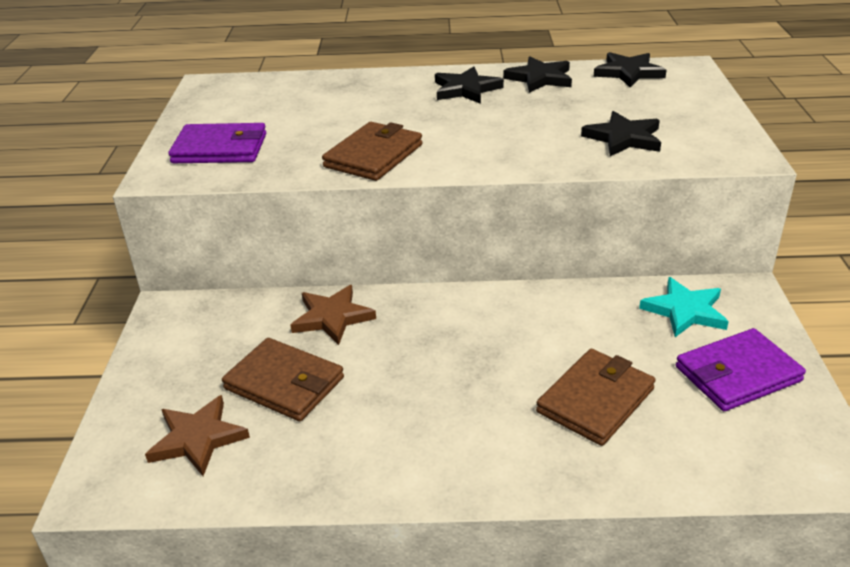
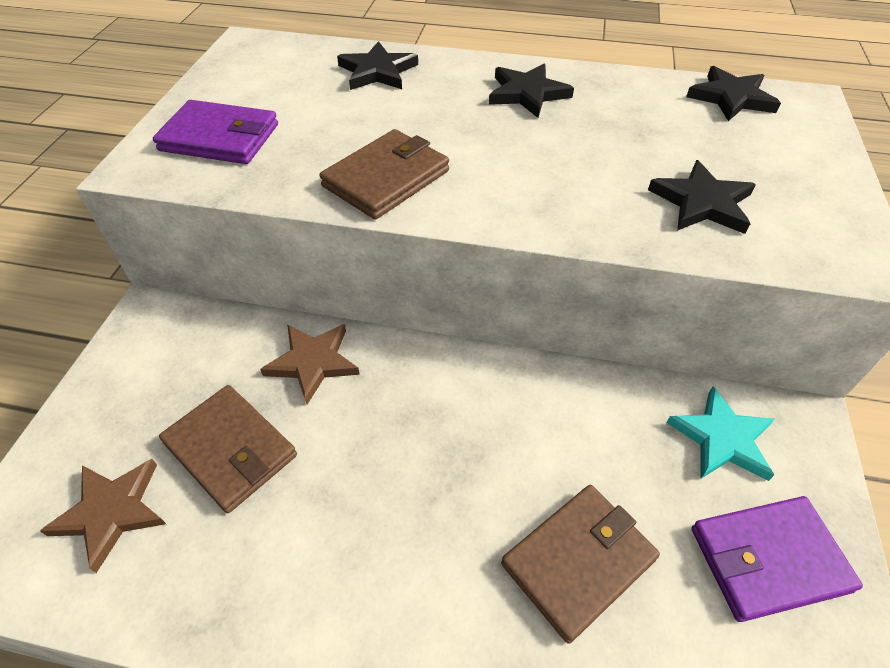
camera: 10 degrees right, 15 degrees up
black star [503,57,572,93] -> black star moved to [337,41,418,90]

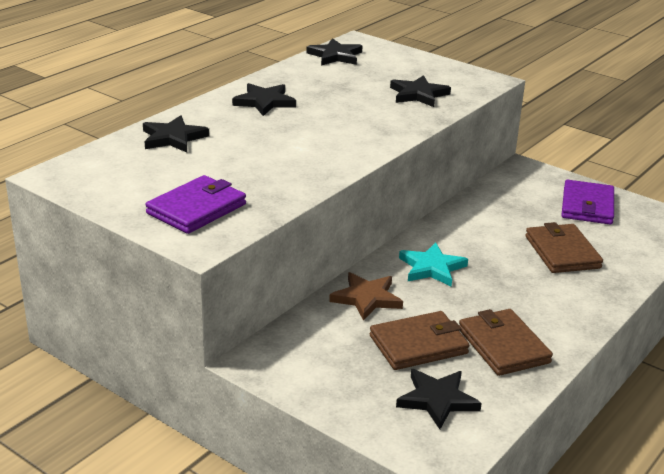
camera: 65 degrees left, 20 degrees down
brown star [40,459,166,573] -> black star [396,369,482,429]
brown wallet [320,129,449,219] -> brown wallet moved to [459,309,553,376]
turquoise star [666,387,774,481] -> turquoise star moved to [399,242,468,287]

